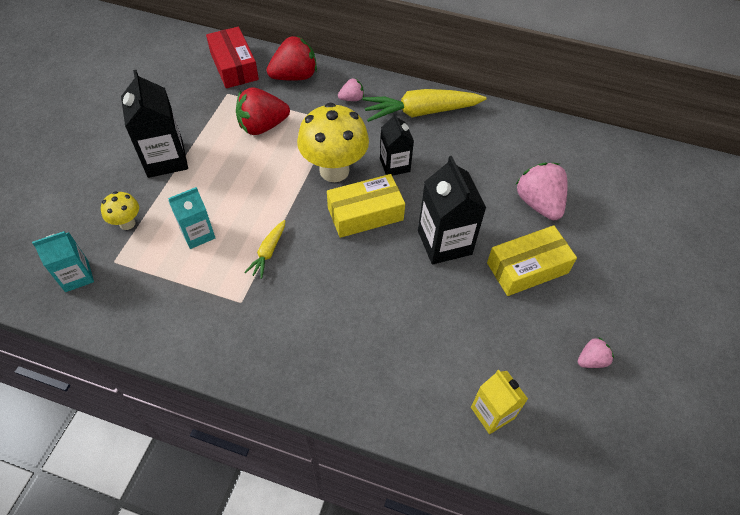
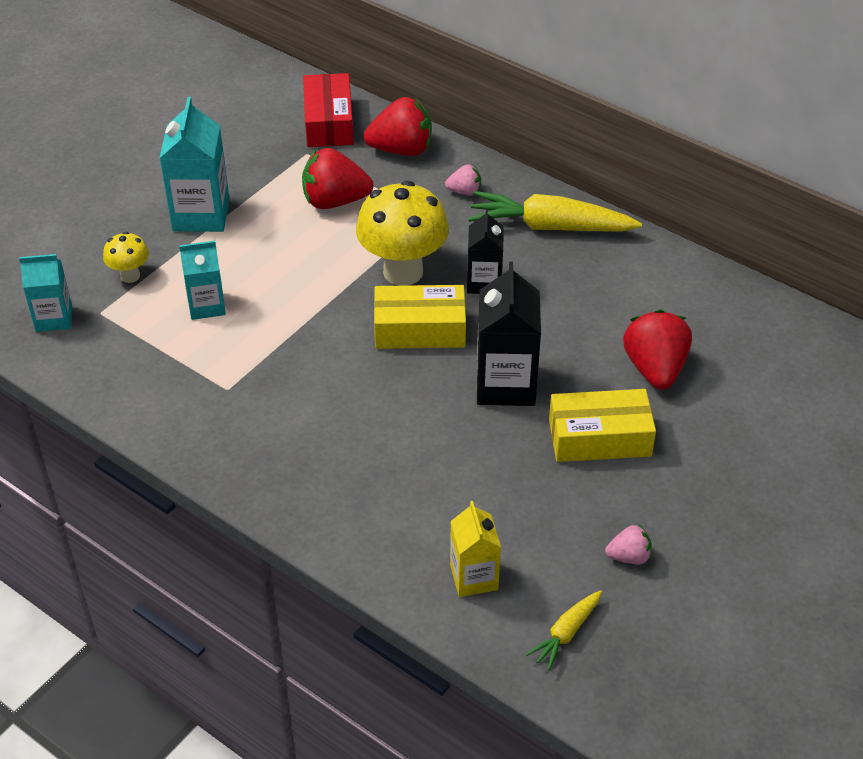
camera: 20 degrees right, 10 degrees down
black carton [121,70,188,178] -> turquoise carton [159,97,229,232]
yellow carrot [244,220,285,279] -> yellow carrot moved to [526,590,602,671]
pink strawberry [515,163,568,220] -> red strawberry [623,310,692,390]

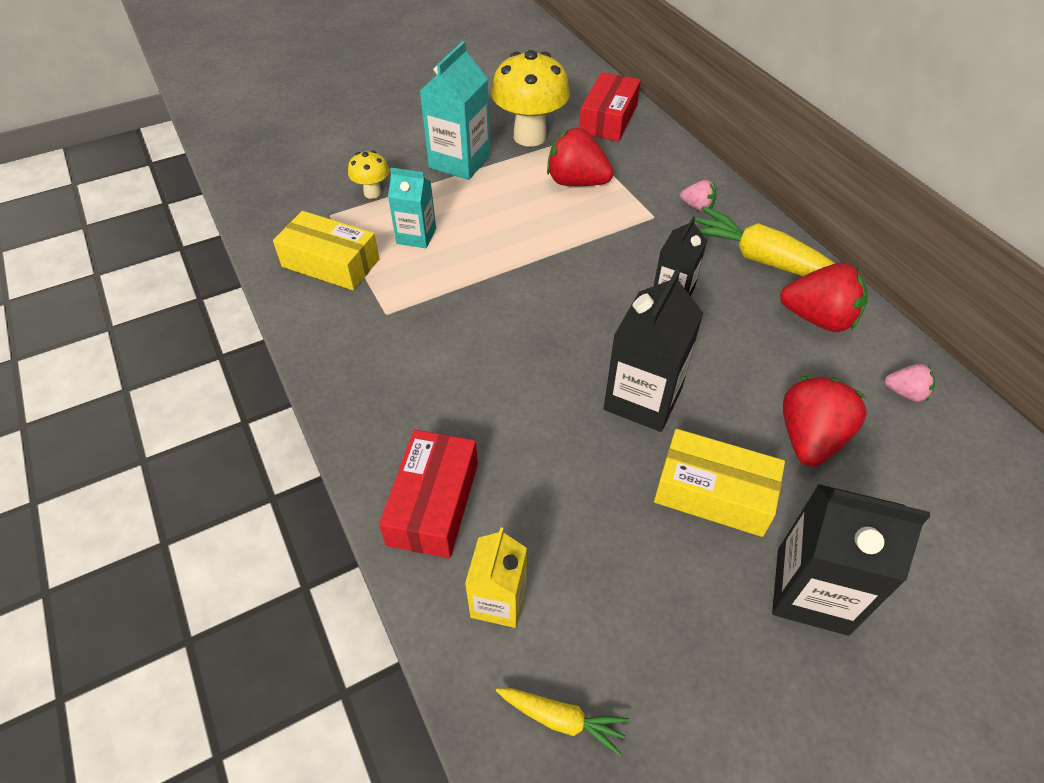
camera: 25 degrees right, 5 degrees up
turquoise carton [19,254,72,332] -> none
yellow mushroom [356,181,449,286] -> yellow mushroom moved to [491,50,570,147]
red strawberry [364,97,432,156] -> red strawberry moved to [780,263,868,332]
yellow box [374,285,466,349] -> yellow box moved to [273,211,380,290]
yellow carrot [526,590,602,671] -> yellow carrot turned 135 degrees counterclockwise [496,688,629,756]
pink strawberry [605,525,652,565] -> pink strawberry moved to [884,364,935,402]
none -> red box [379,430,478,558]
none -> black carton [772,484,930,636]

